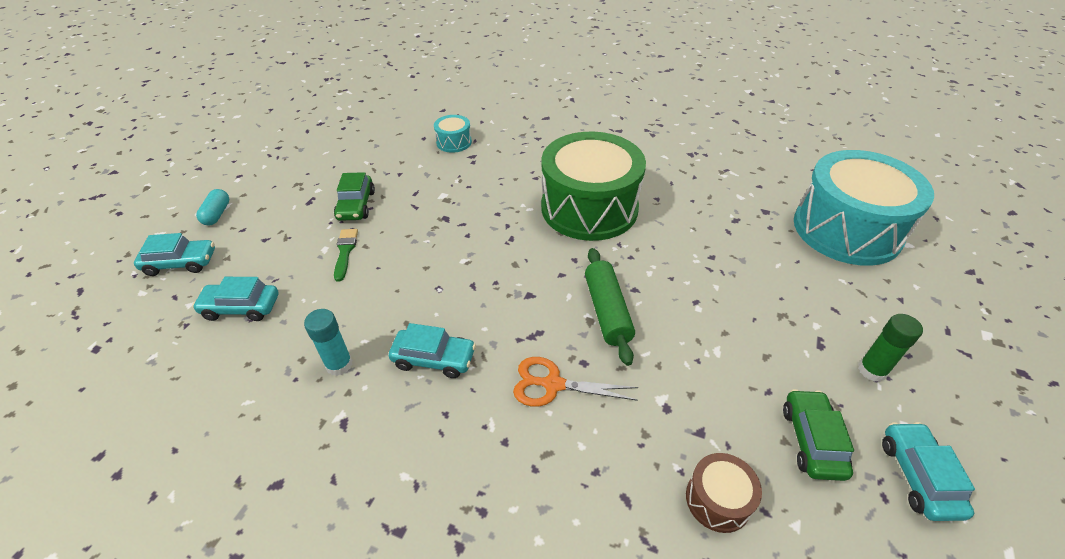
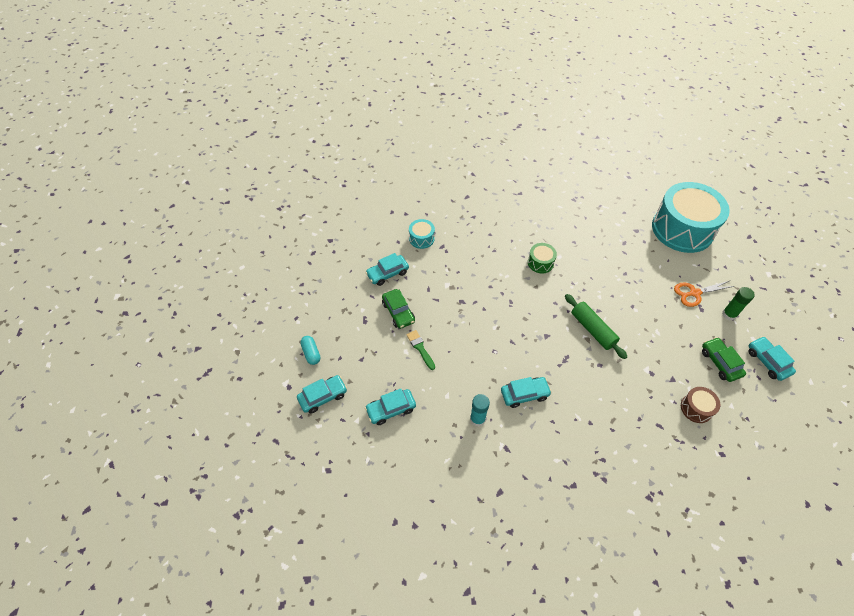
camera: 25 degrees left, 10 degrees up
orange scissors [513,357,638,407] -> orange scissors moved to [674,281,734,307]
green drum [541,132,646,241] -> green drum [528,243,557,273], size x0.42
none -> turquoise car [365,253,409,286]

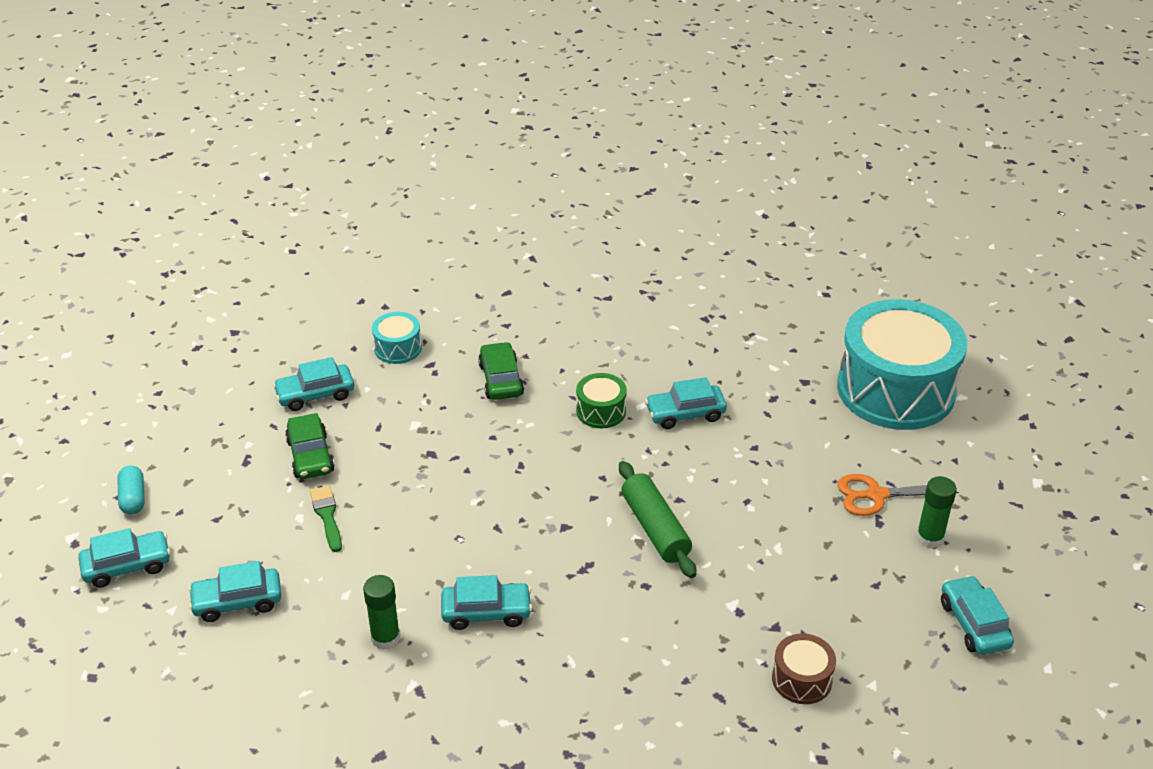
camera: 10 degrees right, 15 degrees down
turquoise glue stick [470,394,490,427] -> green glue stick [363,575,400,650]
green car [702,337,746,382] -> green car moved to [478,342,524,400]
none -> turquoise car [645,377,727,429]

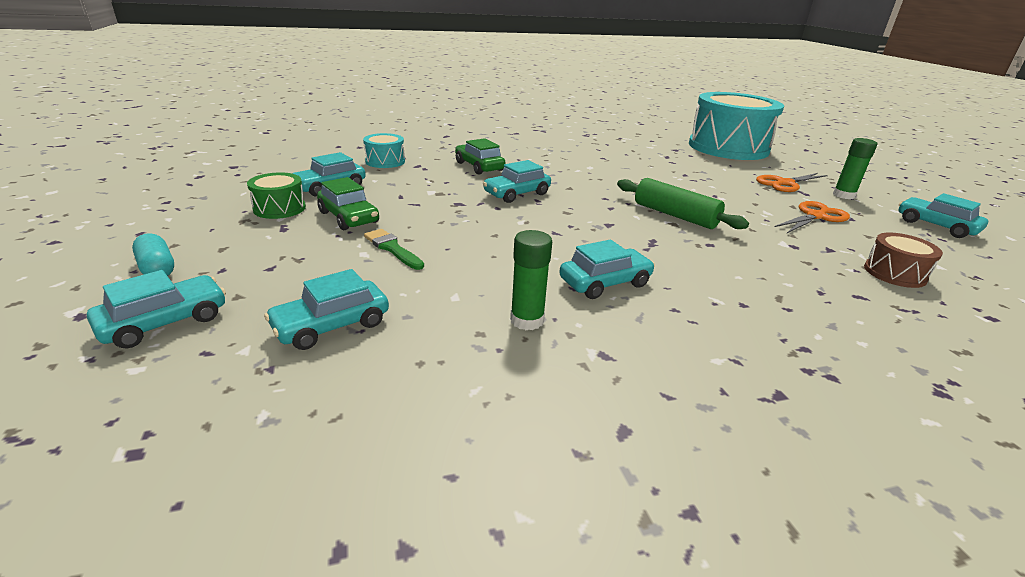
camera: 25 degrees left, 10 degrees down
green drum [576,373,627,428] -> green drum moved to [247,172,306,219]
turquoise car [645,377,727,429] -> turquoise car moved to [483,160,551,203]
none -> orange scissors [775,201,850,233]

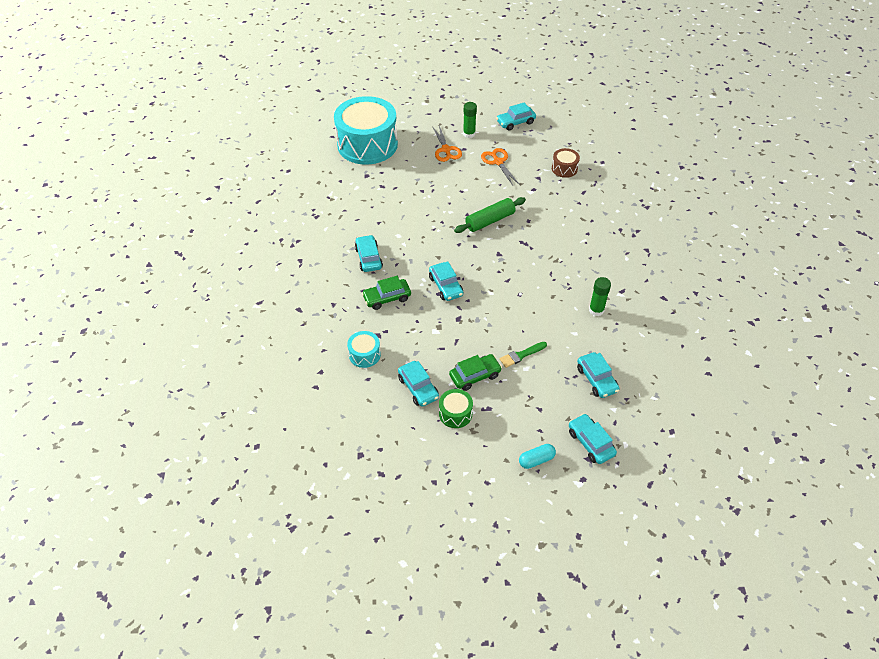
camera: 75 degrees left, 20 degrees up
turquoise car [559,240,655,299] -> turquoise car moved to [355,235,383,272]

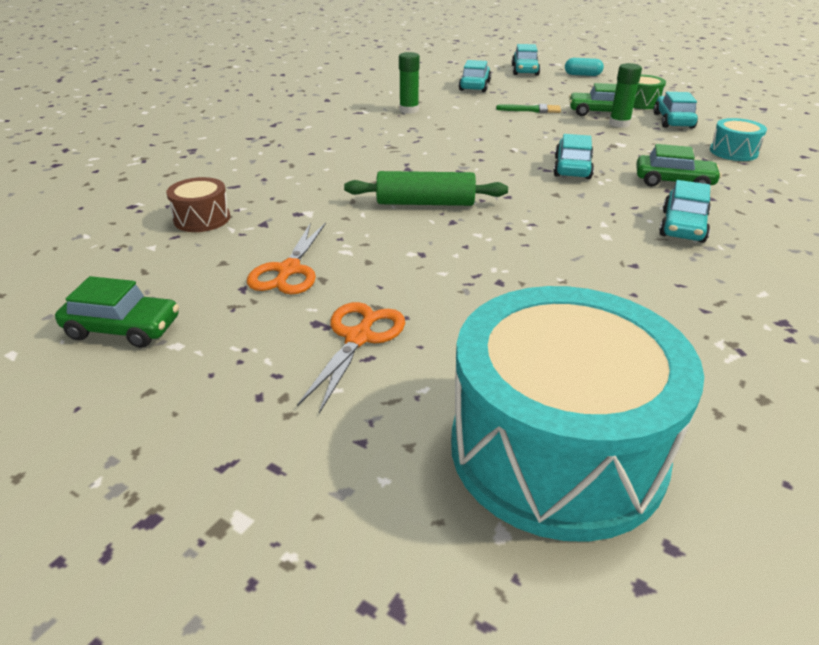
camera: 145 degrees left, 15 degrees down
green glue stick [463,102,477,138] -> green glue stick moved to [609,63,642,128]
turquoise car [496,103,536,131] -> green car [55,276,179,348]

